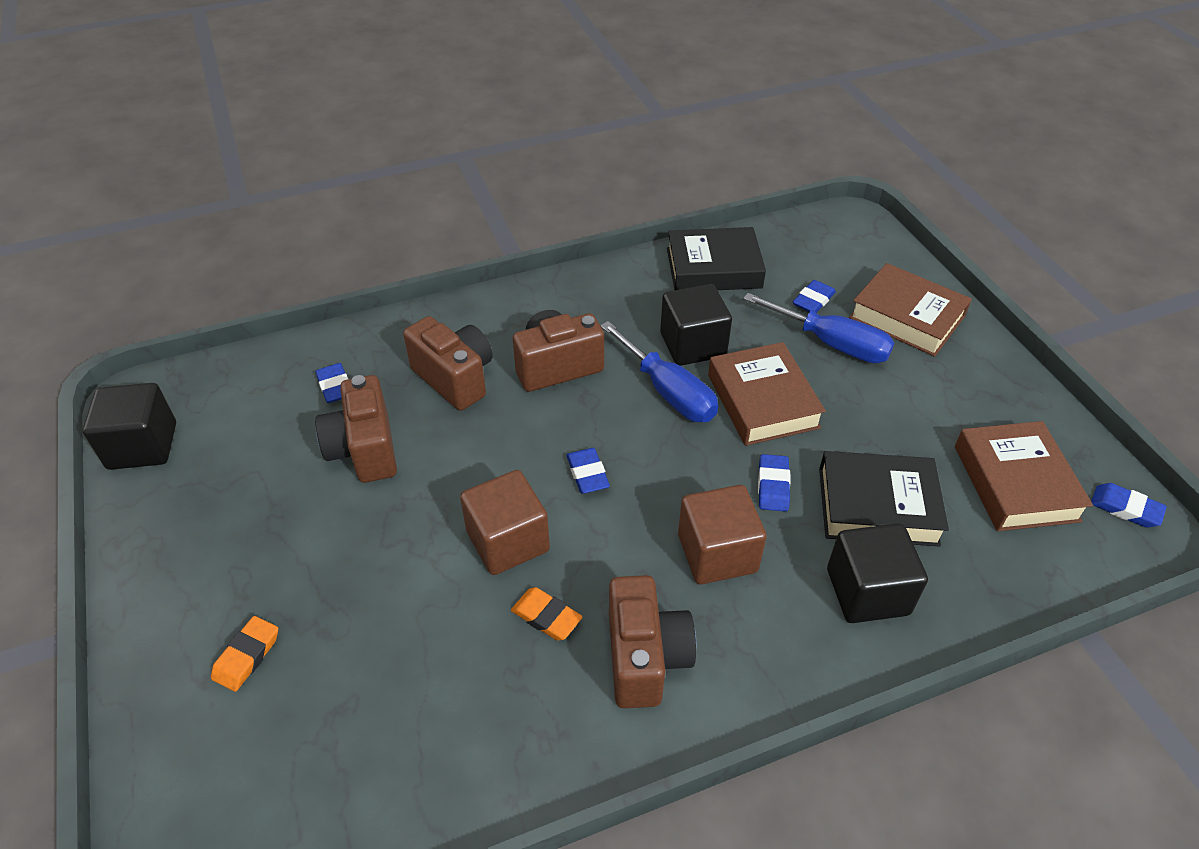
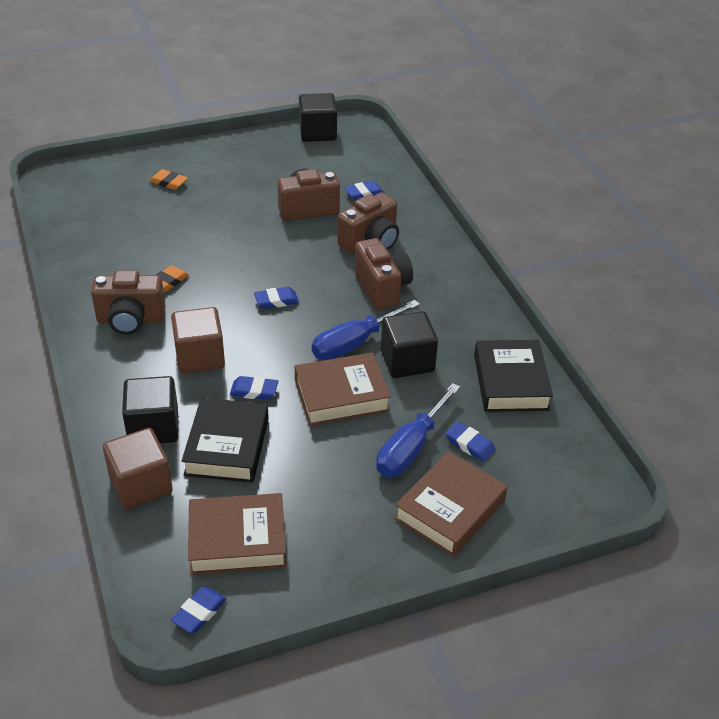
camera: 90 degrees right, 5 degrees down
brown cube [460,470,550,575] -> brown cube moved to [103,428,173,509]

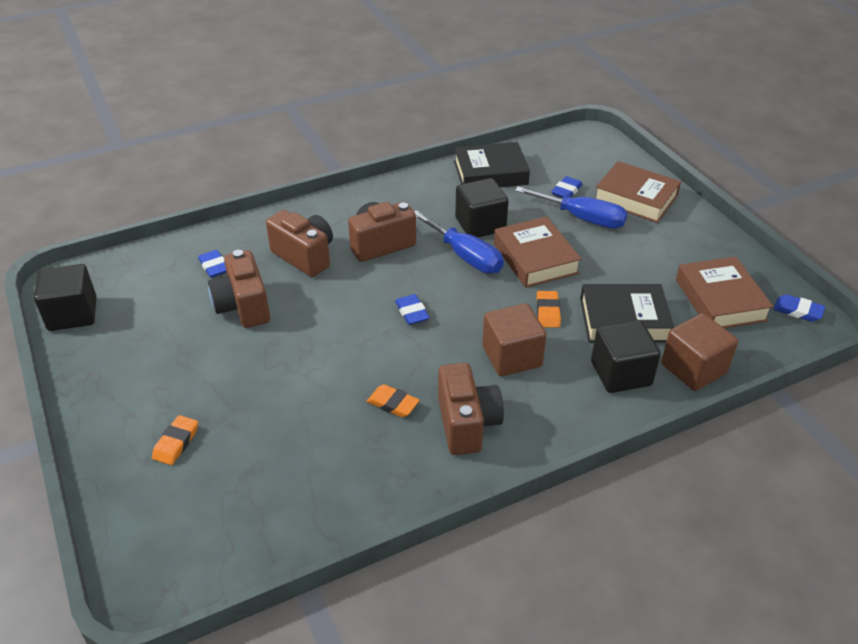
camera: 95 degrees left, 0 degrees up
blue eraser [230,376,278,400] -> orange eraser [537,291,561,328]

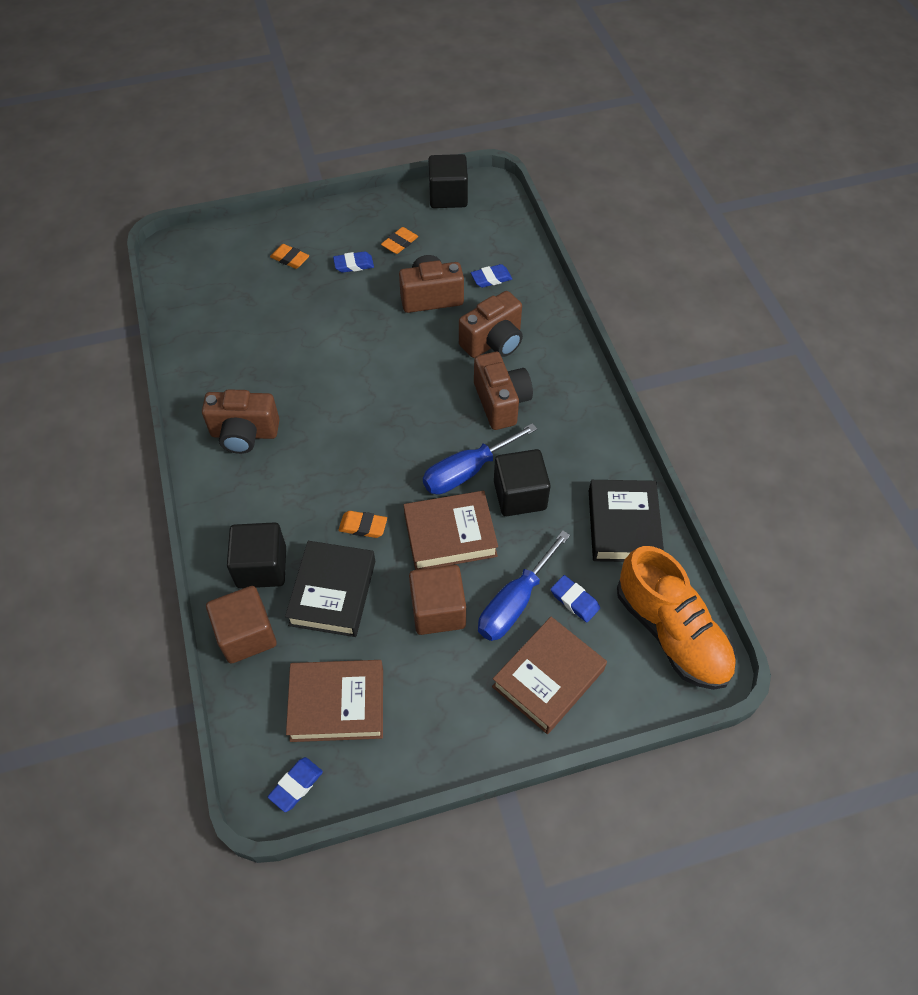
camera: 100 degrees right, 15 degrees up
orange eraser [367,384,420,418] -> orange eraser moved to [381,227,418,254]
blue eraser [395,294,430,325] -> blue eraser moved to [333,251,374,273]
brown cube [482,303,547,376] -> brown cube moved to [409,565,466,635]
none -> orange shoe [617,546,736,690]

